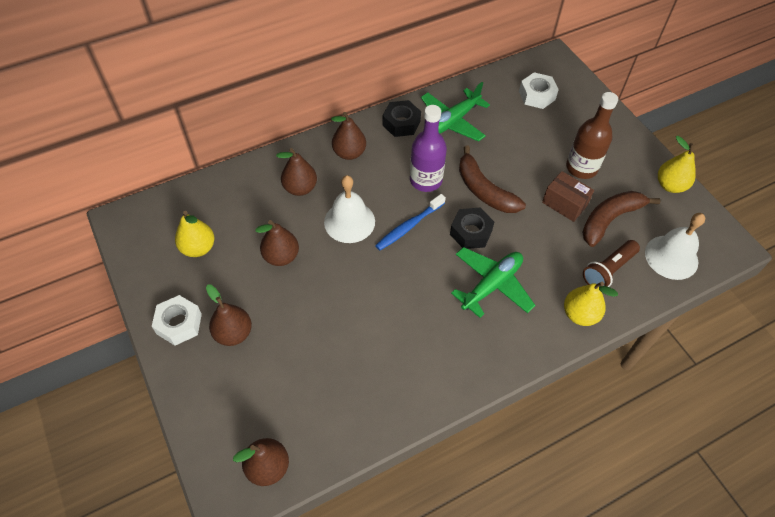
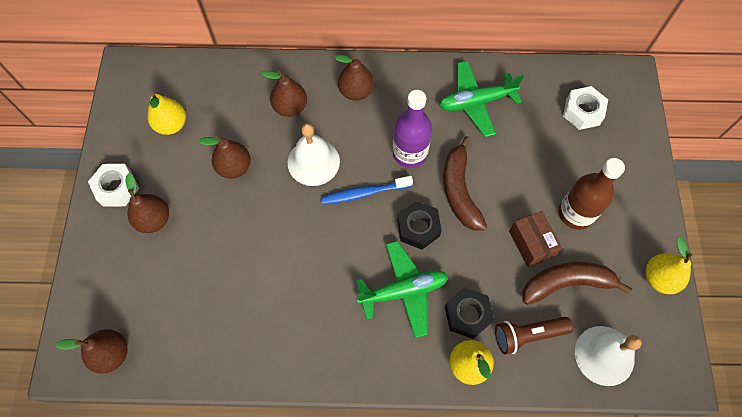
camera: 30 degrees right, 10 degrees up
black nut [382,100,421,137] -> black nut moved to [445,287,494,339]

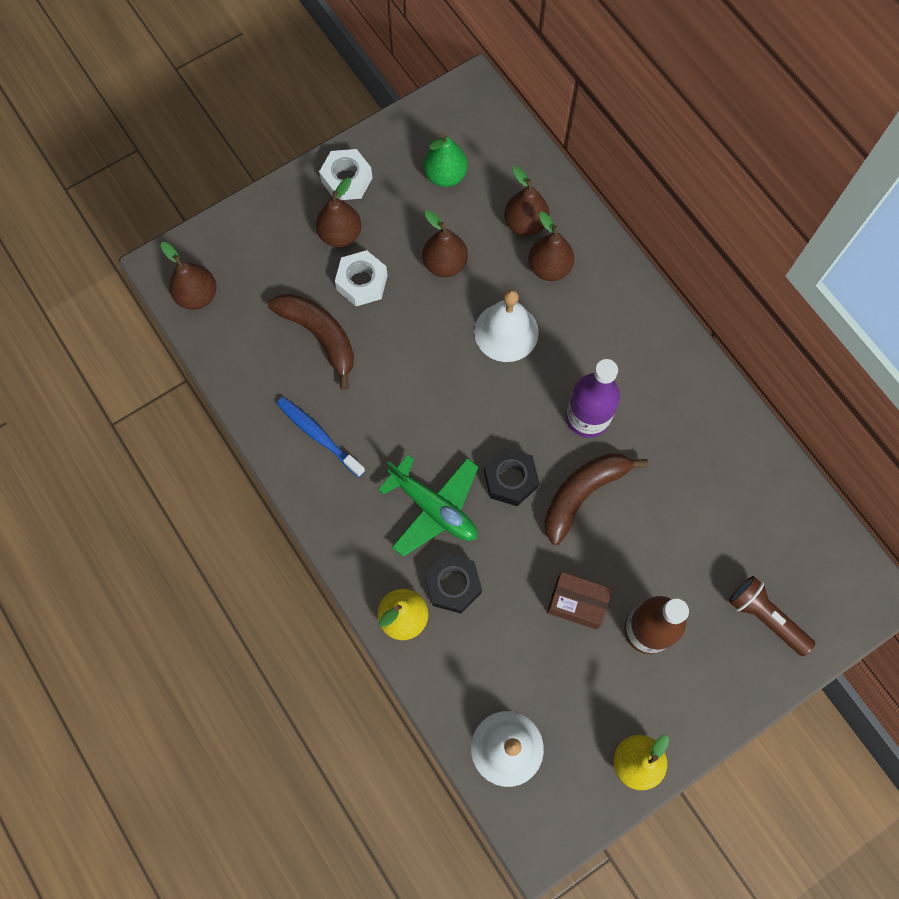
camera: 55 degrees right, 5 degrees up
yellow pear [147,92,186,135] -> green pear [423,133,468,187]
blue toothbrush [321,176,413,205] -> blue toothbrush moved to [277,397,365,478]
brown pear [334,54,374,101] -> brown pear moved to [504,166,549,236]
green plane [439,61,524,137] -> none
brown flashlight [495,317,573,354] -> brown flashlight moved to [729,576,815,656]
brown box [509,211,562,267] -> brown box turned 75 degrees clockwise [547,572,612,630]
brown banana [522,262,632,305] -> brown banana moved to [268,293,354,390]
white nut [563,86,608,130] -> white nut moved to [335,250,388,306]

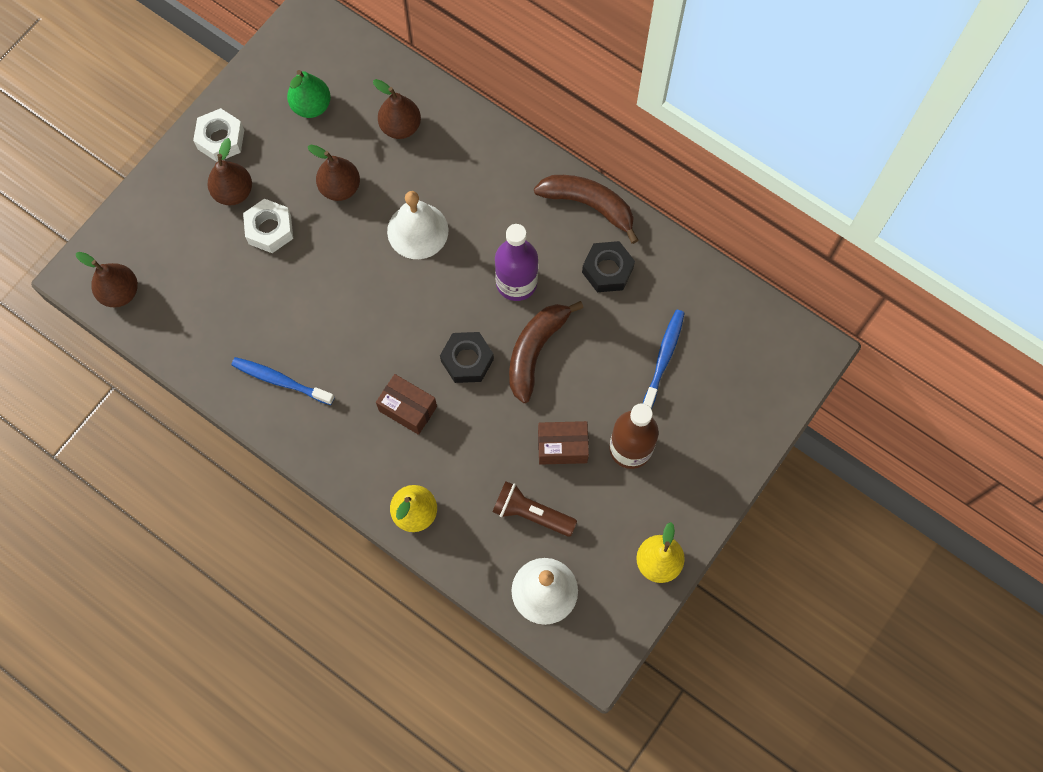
camera: 20 degrees left, 0 degrees up
brown banana [268,293,354,390] -> brown banana moved to [534,175,638,244]
green plane [378,455,479,557] -> brown box [376,374,437,435]
black nut [425,554,482,613] -> black nut moved to [582,241,635,292]
brown pear [528,212,574,281] -> none
brown flashlight [729,576,815,656] -> brown flashlight moved to [492,481,577,537]
none -> blue toothbrush [643,310,685,409]

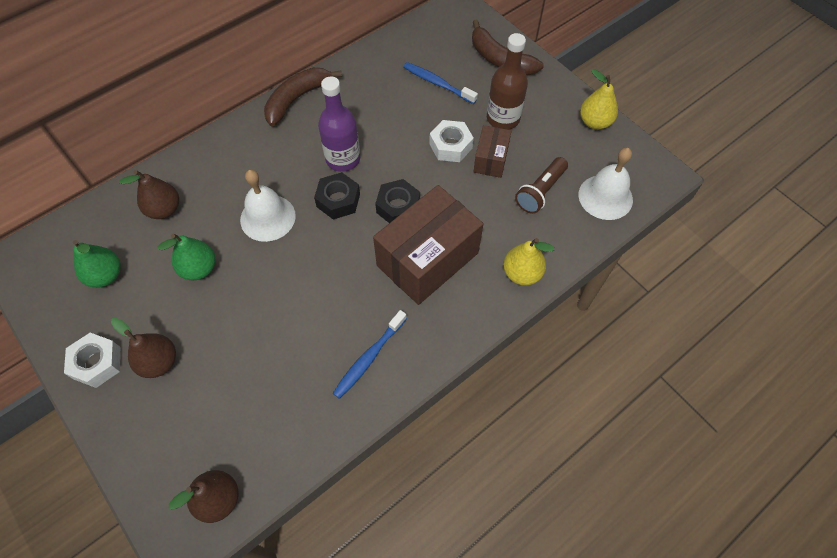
camera: 75 degrees left, 10 degrees down
white nut [243,199,293,253] -> white nut moved to [429,120,474,162]
brown pear [308,145,360,201] -> green pear [158,234,216,281]
brown box [376,374,437,435] -> brown box [373,185,483,305], size x1.98
brown banana [509,301,583,403] -> brown banana moved to [472,20,544,75]
black nut [582,241,635,292] -> black nut moved to [314,172,360,220]

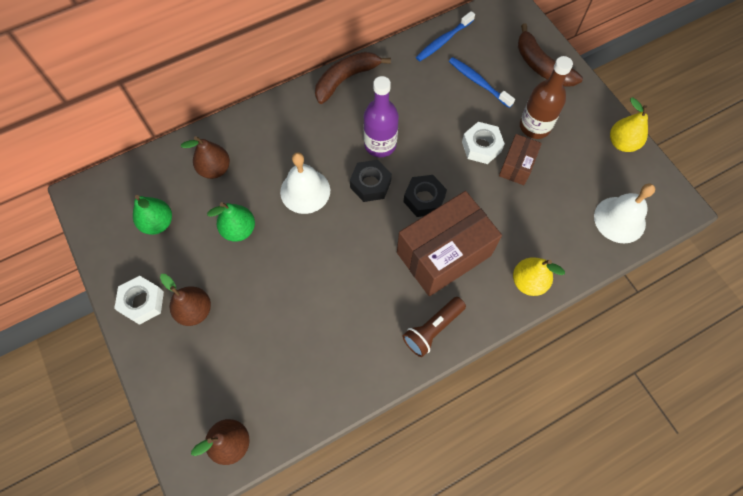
camera: 10 degrees right, 5 degrees up
blue toothbrush [333,310,407,399] -> blue toothbrush moved to [416,11,475,61]
brown flashlight [515,157,568,214] -> brown flashlight moved to [402,297,466,357]

